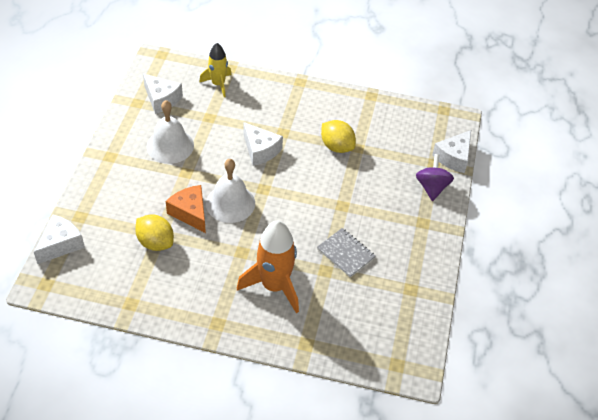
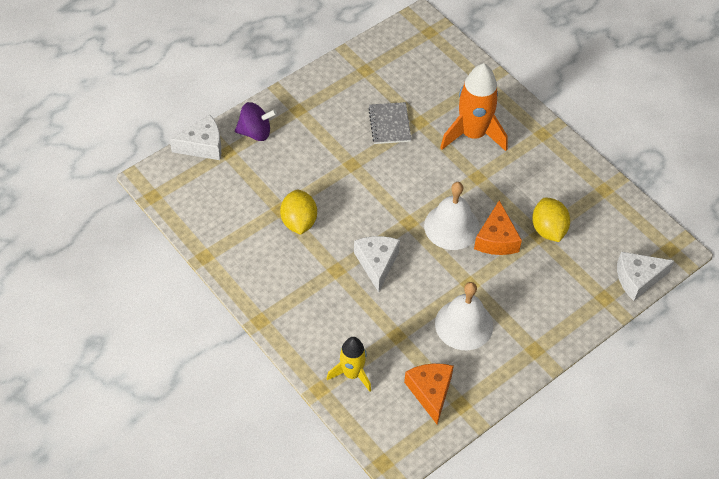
camera: 140 degrees left, 5 degrees up
white cheese [143,74,183,114] -> orange cheese [404,363,454,424]
purple spinning top [416,154,454,201] -> purple spinning top turned 135 degrees counterclockwise [235,102,277,141]

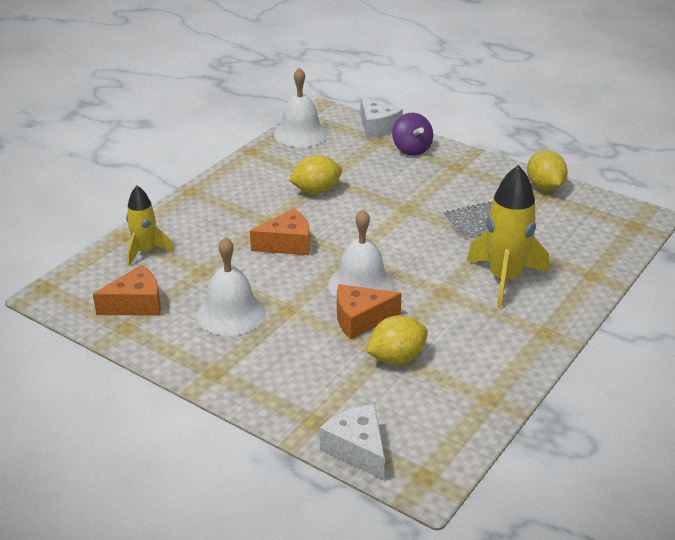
camera: 75 degrees right, 20 degrees down
white cheese [354,236,400,292] -> orange cheese [250,208,310,255]
orange rocket [440,63,508,151] -> yellow rocket [467,165,549,308]
none -> white bell [274,67,328,147]
none -> yellow lemon [527,150,568,191]

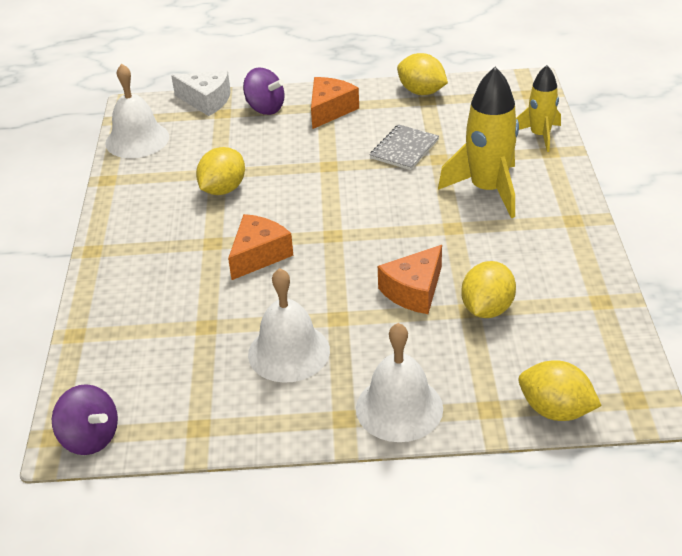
camera: 35 degrees left, 5 degrees up
orange cheese [93,265,161,316] -> orange cheese moved to [311,77,359,129]
yellow rocket [126,186,174,266] -> yellow rocket moved to [516,65,561,152]
white cheese [320,404,385,480] -> yellow lemon [519,360,602,421]
white bell [328,209,395,298] -> white bell moved to [356,323,443,442]
none -> purple spinning top [52,384,118,455]

